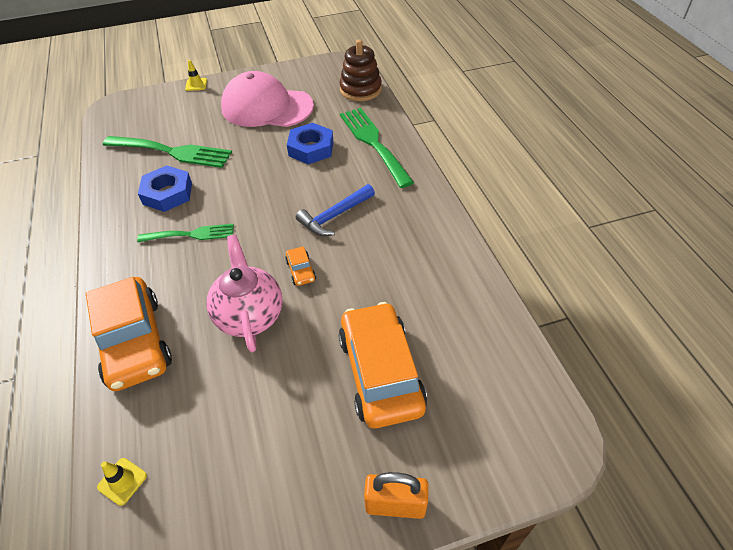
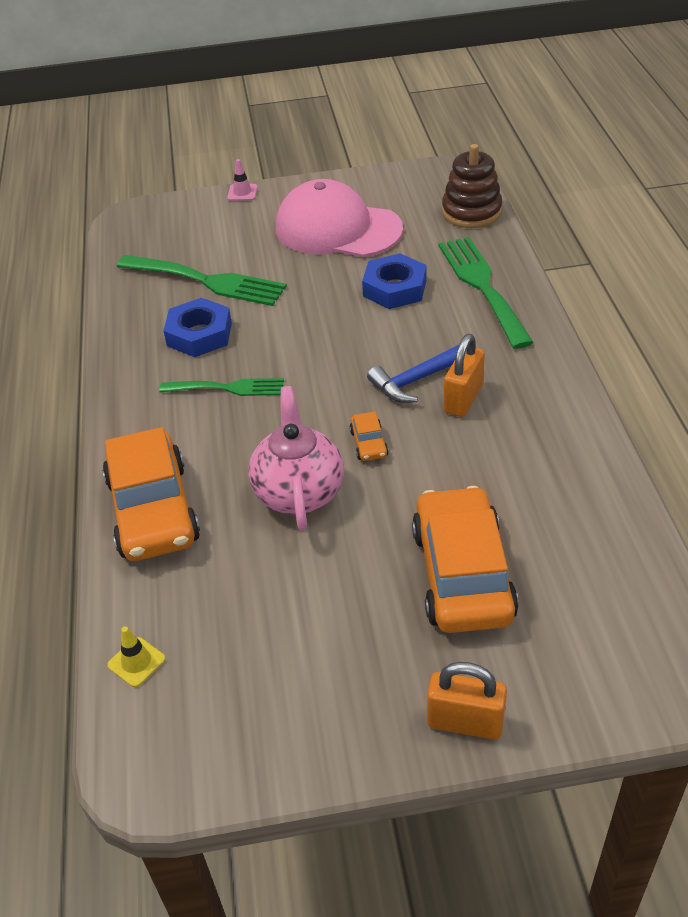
camera: 10 degrees right, 5 degrees down
yellow traffic cone [185,60,207,91] -> pink traffic cone [227,159,258,201]
none -> orange padlock [444,334,485,417]

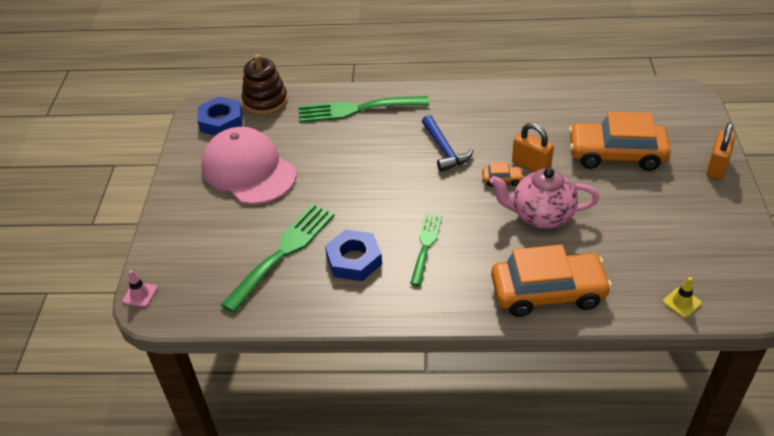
camera: 80 degrees left, 0 degrees up
pink traffic cone [227,159,258,201] -> pink traffic cone moved to [122,270,158,307]
pink cap [276,179,403,257] -> pink cap turned 105 degrees clockwise [201,127,297,205]
blue nut [362,253,427,309] -> blue nut moved to [197,97,243,135]
orange padlock [444,334,485,417] -> orange padlock moved to [512,123,554,172]

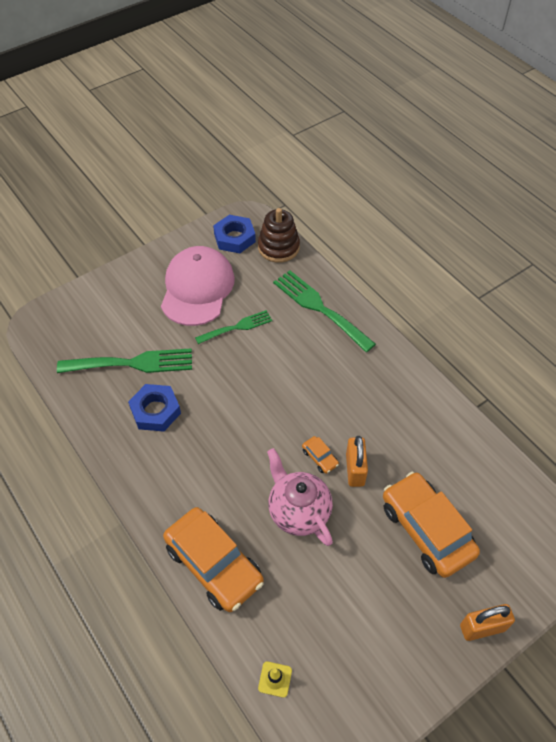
camera: 50 degrees right, 10 degrees up
pink traffic cone [122,270,158,307] -> none
green fork [410,214,442,286] -> green fork moved to [195,310,272,344]
blue hammer [422,115,473,172] -> none

